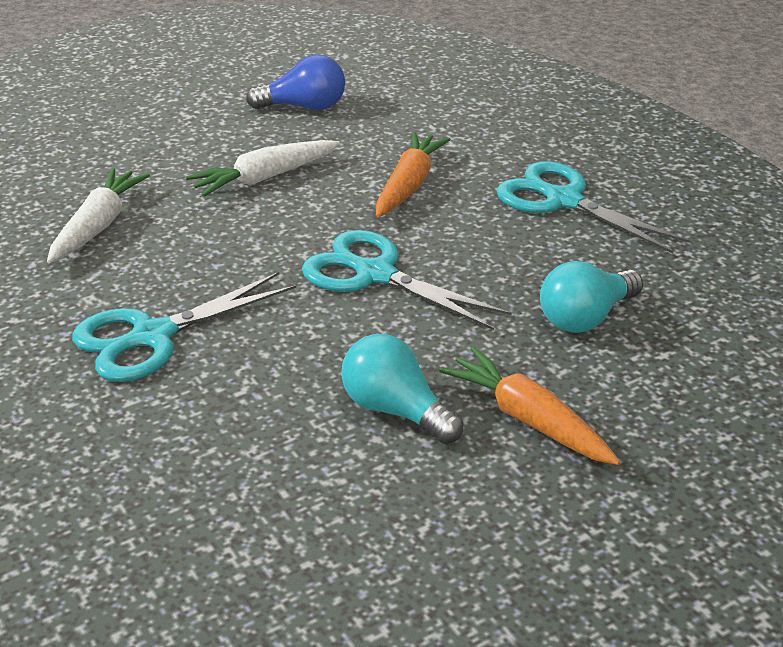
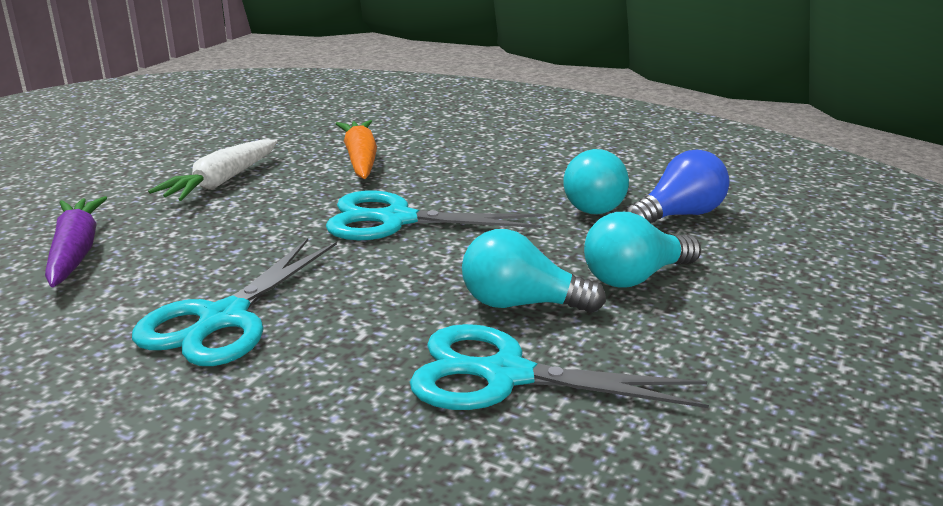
camera: 30 degrees left, 10 degrees down
white carrot [47,168,150,264] -> purple carrot [45,196,107,287]
blue light bulb [246,54,345,110] -> blue light bulb moved to [626,150,729,223]
orange carrot [439,347,620,465] -> turquoise light bulb [584,212,701,288]
turquoise scissors [497,161,690,254] -> turquoise scissors moved to [410,324,709,410]

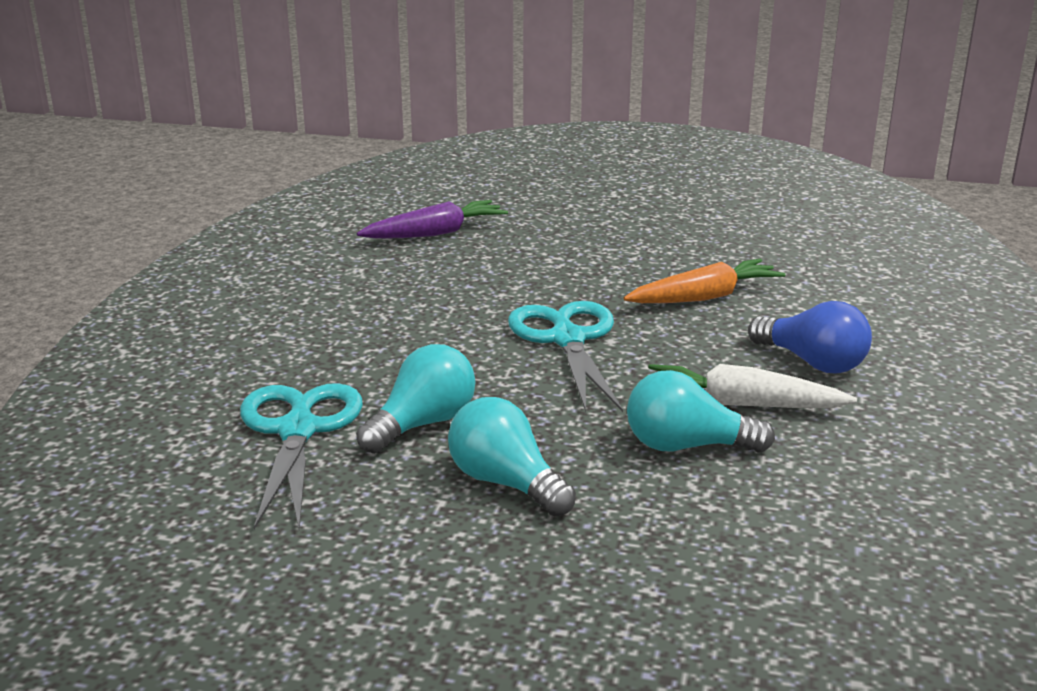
camera: 75 degrees right, 0 degrees up
turquoise scissors [132,238,337,366] -> none
white carrot [148,139,278,201] -> white carrot moved to [646,364,857,408]
turquoise light bulb [462,229,606,313] -> turquoise light bulb turned 45 degrees clockwise [356,344,475,454]
blue light bulb [626,150,729,223] -> blue light bulb moved to [748,301,872,373]

